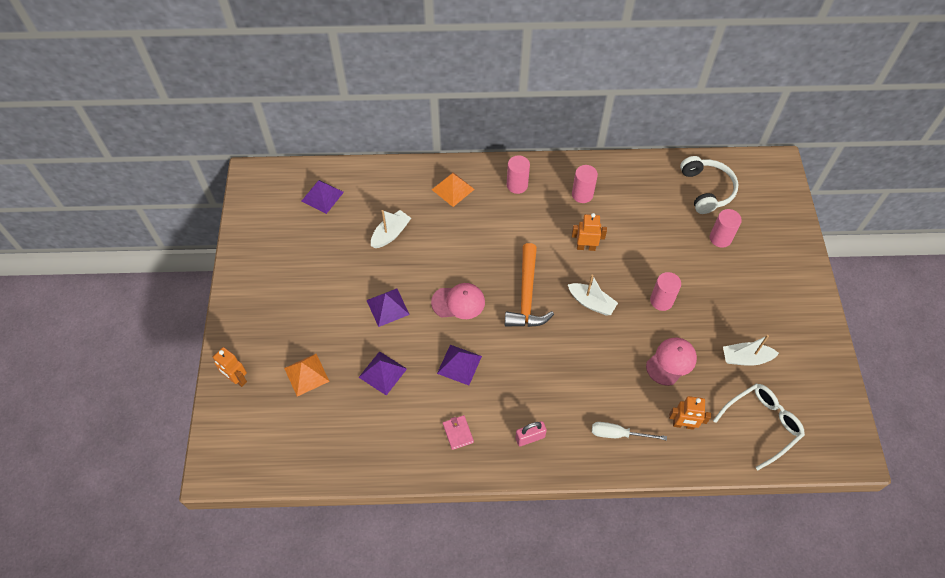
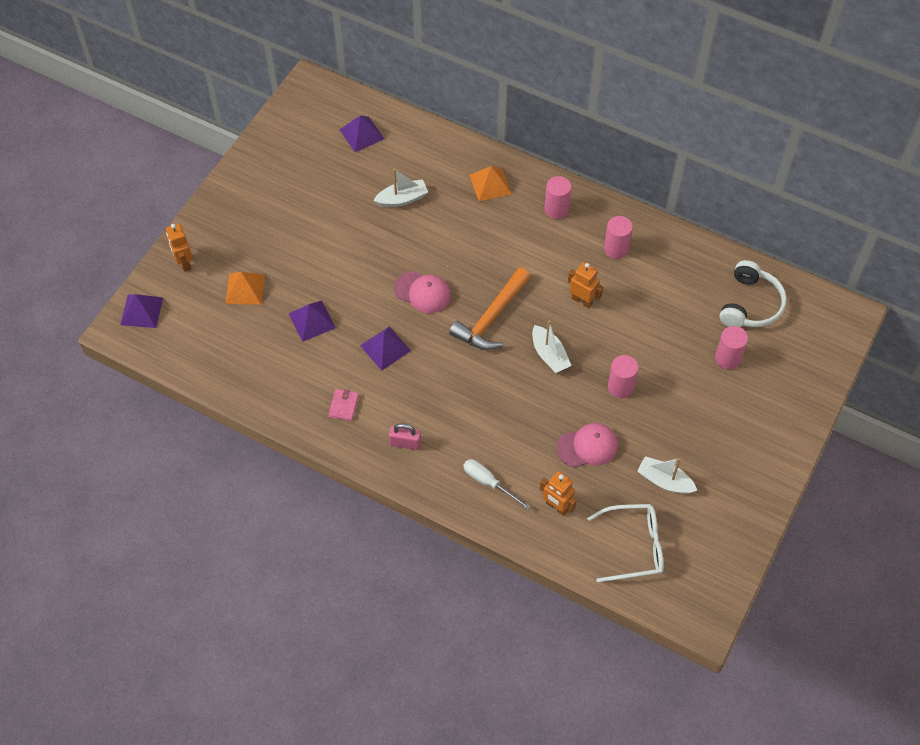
camera: 30 degrees right, 0 degrees up
purple pyramid [366,289,410,327] -> purple pyramid moved to [120,294,163,328]

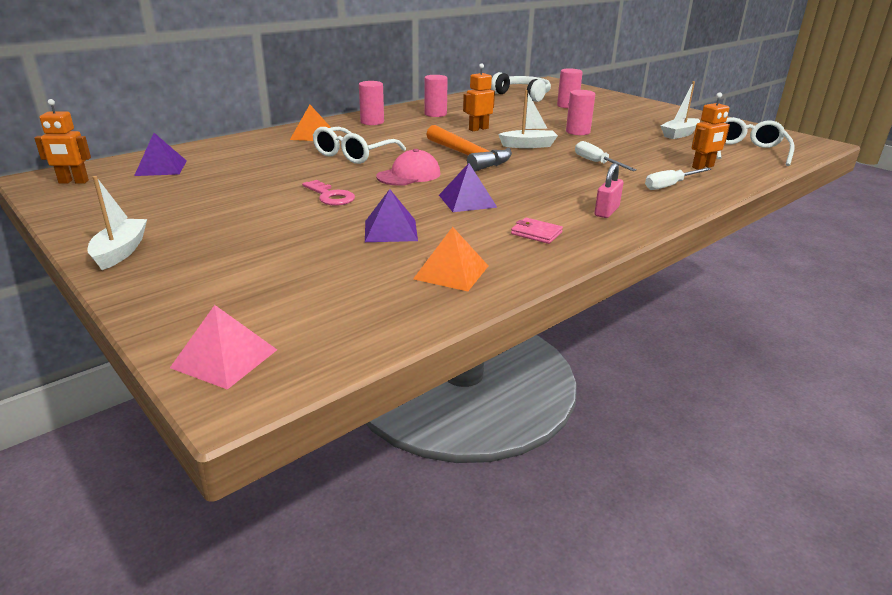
camera: 70 degrees left, 30 degrees down
purple pyramid [120,294,163,328] -> pink pyramid [170,305,277,390]
orange robot [166,223,193,272] -> orange robot moved to [34,99,91,184]
orange pyramid [225,272,265,305] -> orange pyramid moved to [413,227,488,291]
white boat [373,168,428,207] -> white boat moved to [87,176,147,270]
pink cap [556,423,618,467] -> none
none -> pink key [302,180,355,206]
none -> white glasses [313,127,406,164]
none -> white screwdriver [575,141,637,171]

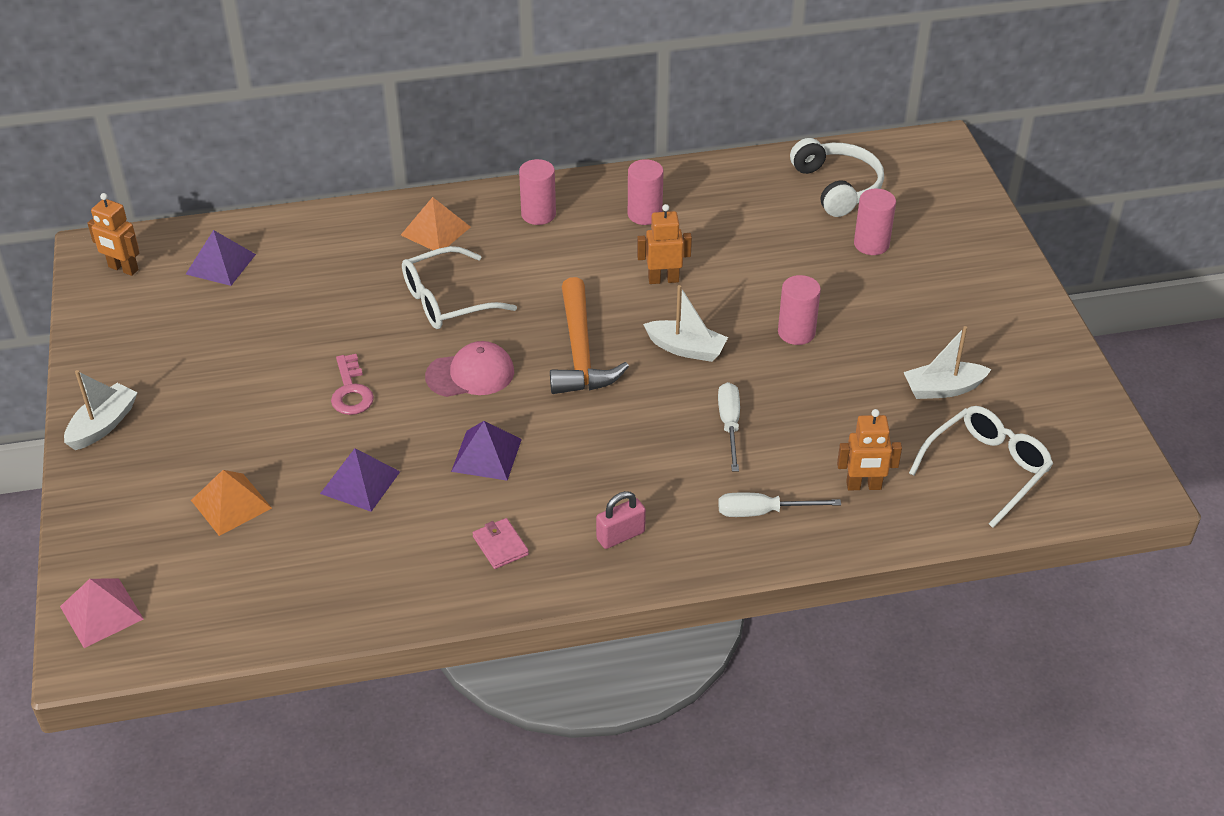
camera: 30 degrees right, 15 degrees up
orange pyramid [413,227,488,291] -> orange pyramid moved to [191,470,272,536]

